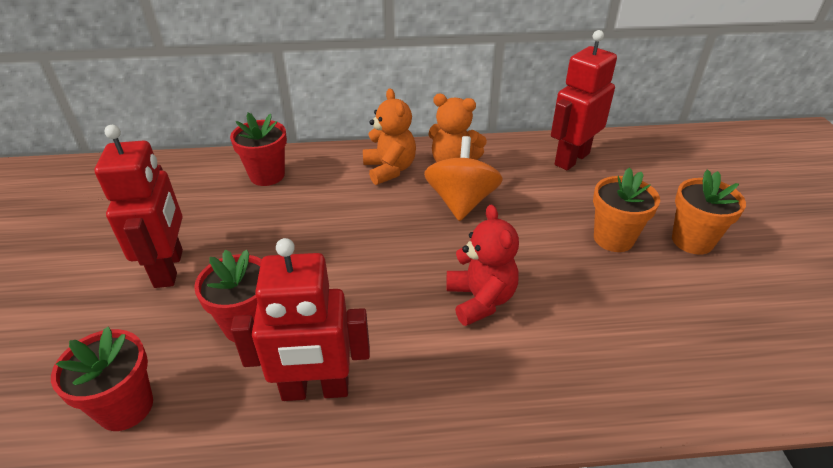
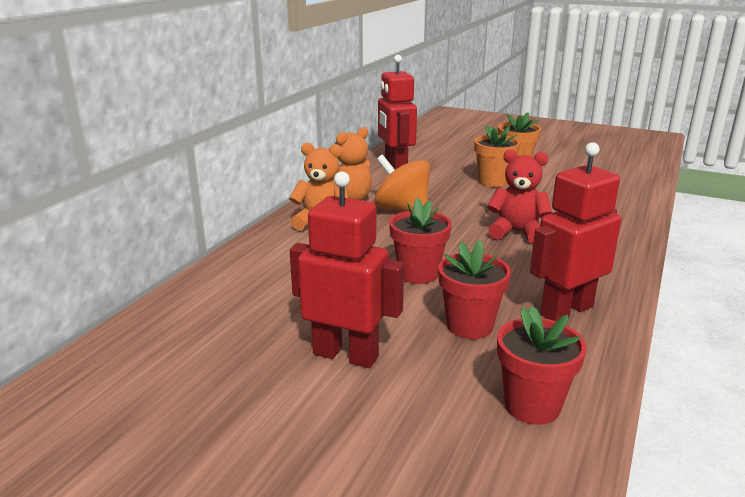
camera: 60 degrees left, 15 degrees down
red flower pot [230,112,287,186] -> red flower pot moved to [389,198,452,284]
red robot [231,238,370,401] -> red robot turned 150 degrees counterclockwise [530,142,621,321]

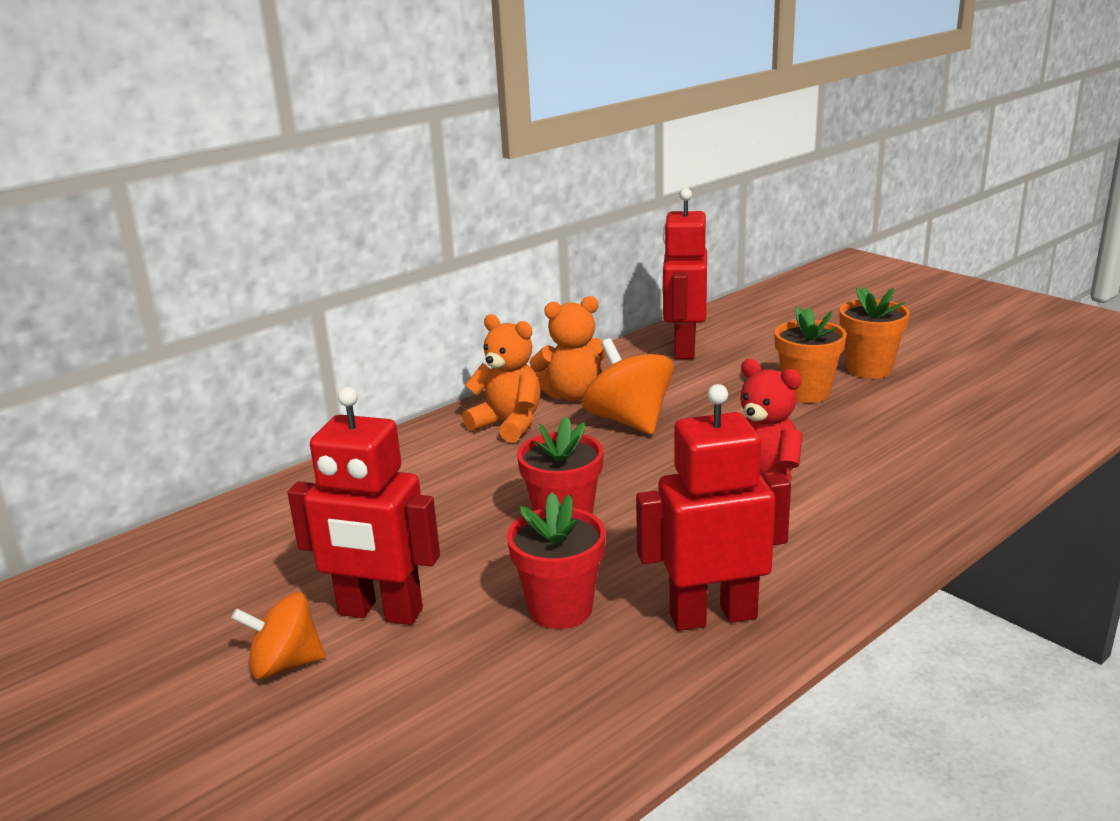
camera: 25 degrees right, 0 degrees up
red robot [290,172,404,368] -> red robot turned 150 degrees clockwise [288,387,440,625]
red flower pot [497,306,587,425] -> none
none -> orange spinning top [231,592,325,679]

